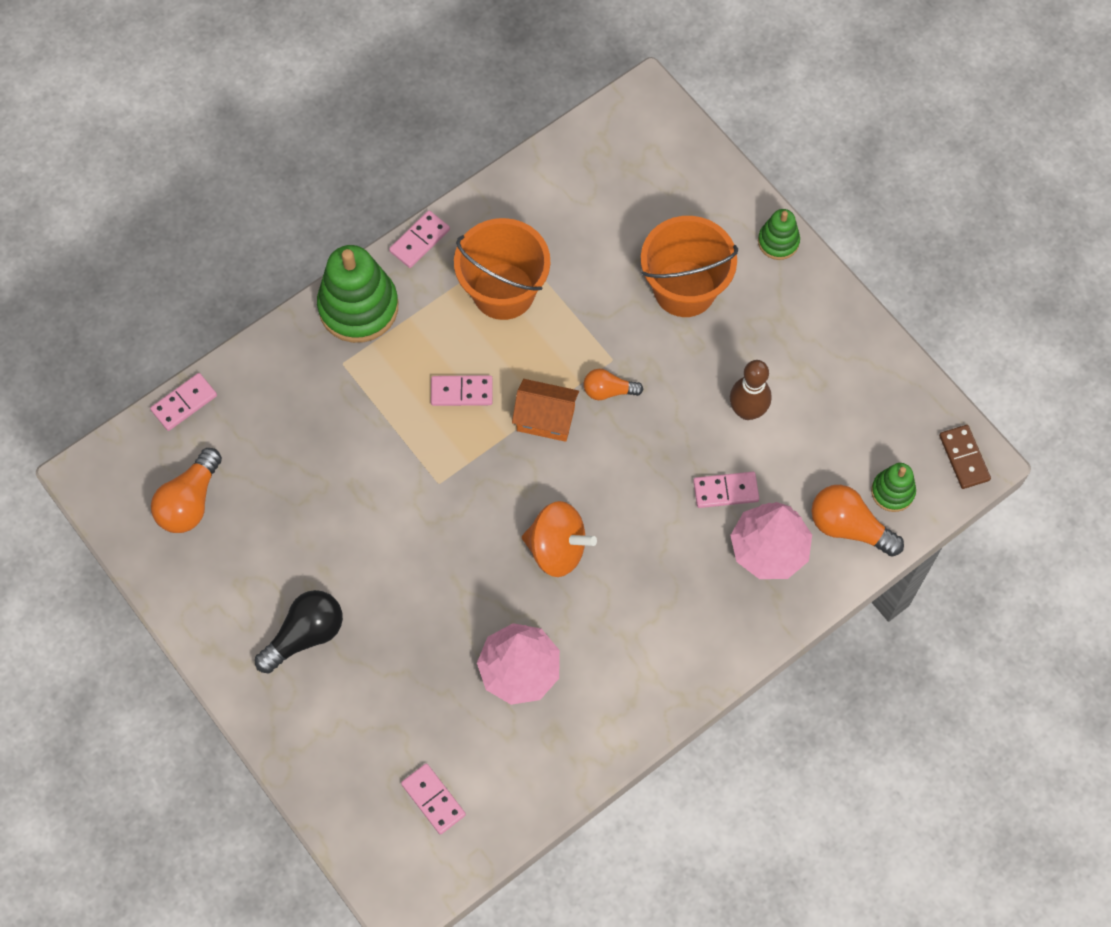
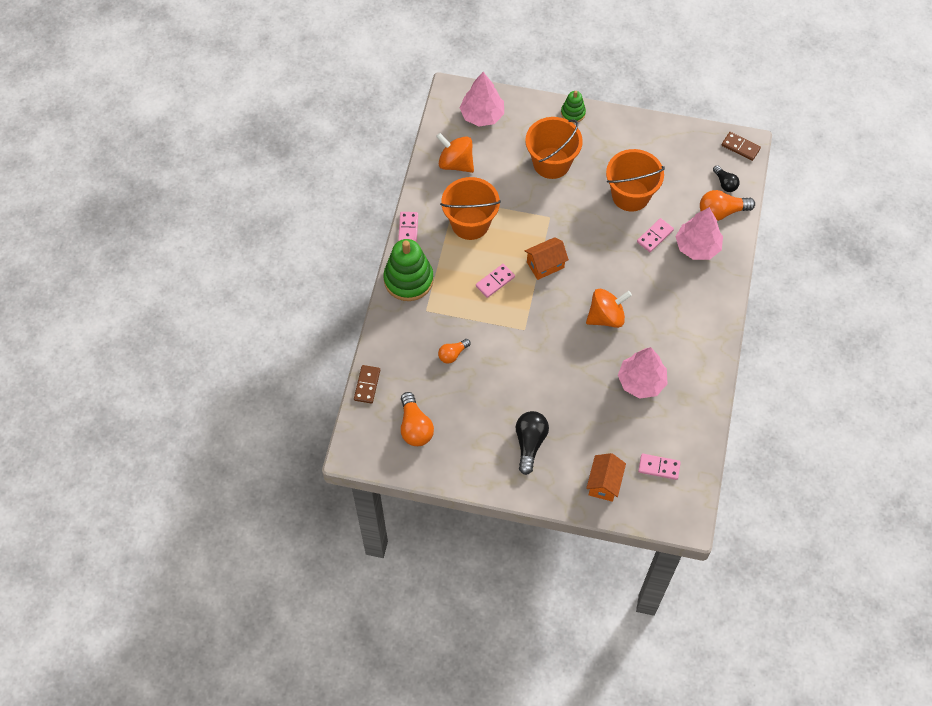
camera: 40 degrees left, 5 degrees down
pink domino [150,373,217,431] -> brown domino [354,365,380,404]
orange light bulb [583,369,644,400] -> orange light bulb moved to [438,339,471,364]
brown bowling pin [730,360,772,420] -> orange bucket [606,149,665,212]
green stacking toy [871,463,916,512] -> black light bulb [713,165,740,192]
none -> orange spinning top [436,133,474,173]
none -> pink tree [460,72,504,126]
none -> orange house [586,453,626,502]

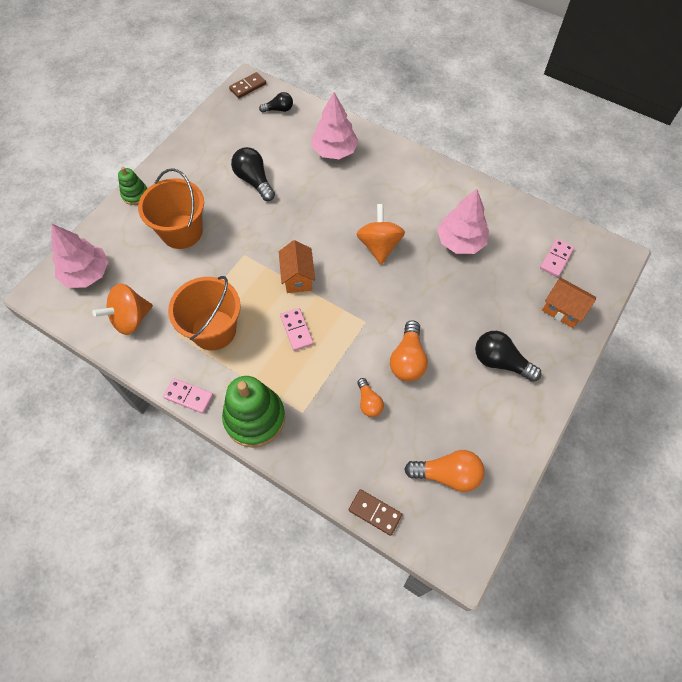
camera: 70 degrees left, 0 degrees up
orange bucket [606,149,665,212] -> black light bulb [231,147,275,201]
pink domino [637,218,674,252] -> none
orange light bulb [700,190,755,221] -> orange light bulb moved to [390,321,428,382]

